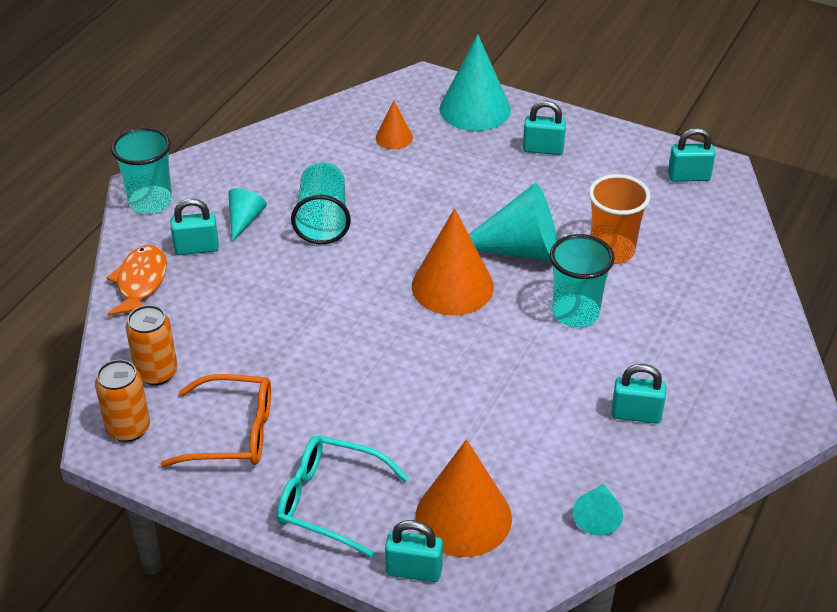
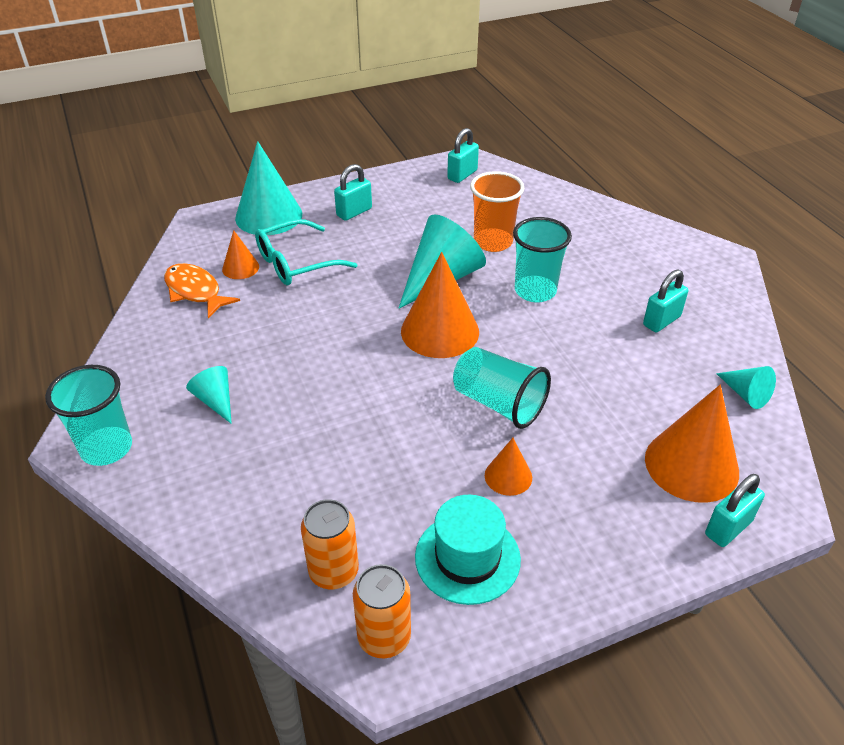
camera: 50 degrees left, 0 degrees up
orange fish [107,245,167,316] -> orange fish moved to [164,263,240,319]
orange glasses [160,374,271,467] -> turquoise hat [415,495,521,605]
turquoise padlock [170,198,219,255] -> none
turquoise glasses [277,436,409,558] -> turquoise glasses moved to [255,219,358,285]
turquoise cup [291,162,351,244] -> turquoise cup moved to [453,347,551,429]
none -> orange cone [485,438,532,496]

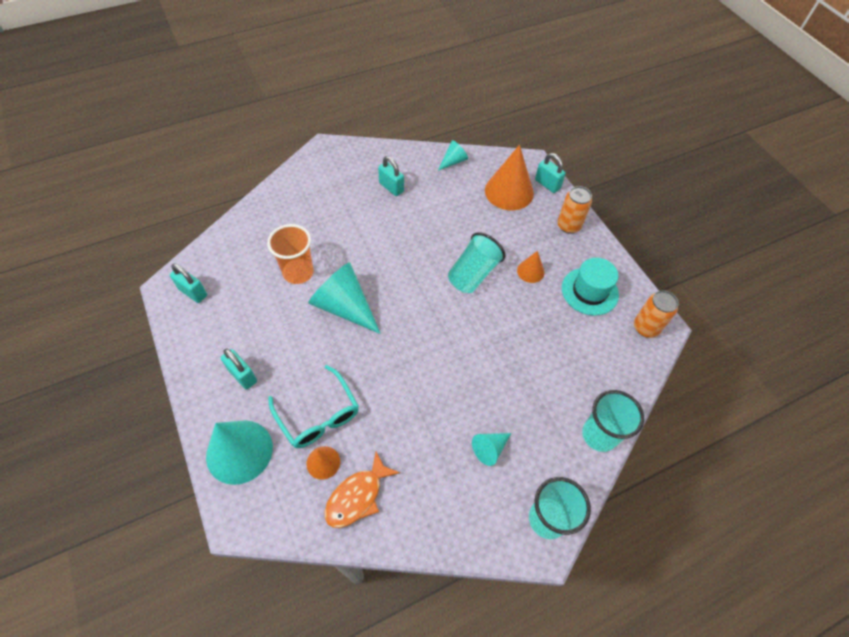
camera: 95 degrees left, 15 degrees up
orange can [301,499,359,589] -> orange can moved to [557,186,592,234]
orange cone [401,252,479,358] -> none
turquoise cup [513,217,572,303] -> turquoise cup moved to [582,390,644,452]

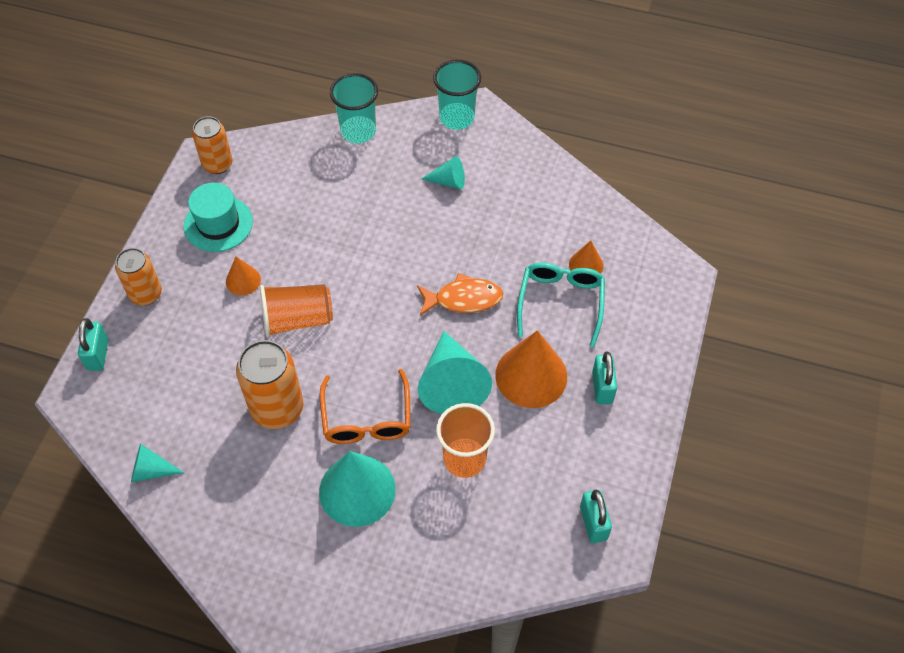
camera: 135 degrees left, 0 degrees up
turquoise cone [206,420,273,485] -> turquoise cone moved to [319,451,396,527]
orange fish [324,451,400,528] -> orange fish moved to [417,273,503,316]
turquoise padlock [378,156,404,196] -> none
turquoise cup [448,232,506,293] -> orange cup [260,284,333,338]
orange cone [485,145,534,210] -> orange cone moved to [495,330,567,408]
none -> orange can [236,340,303,429]
none -> orange glasses [320,369,410,444]

